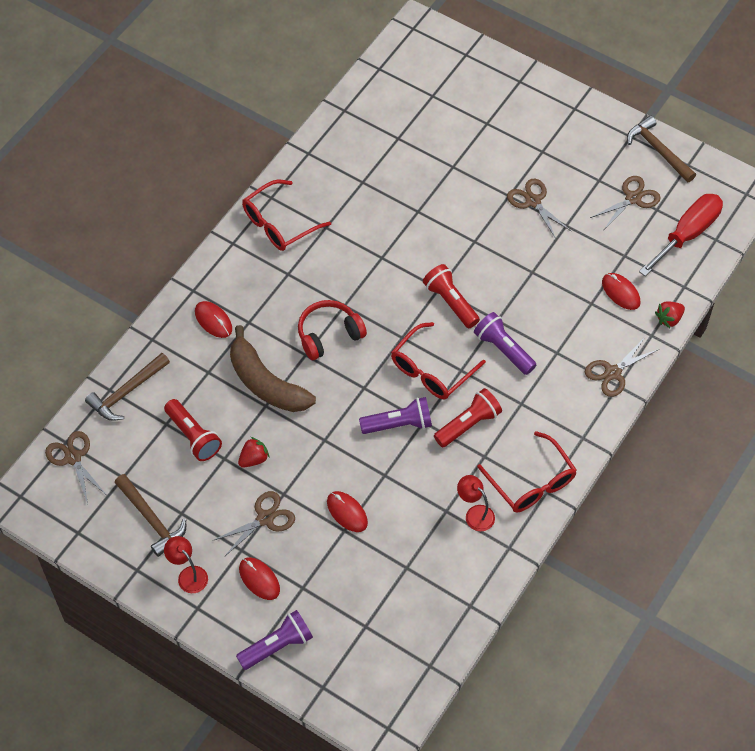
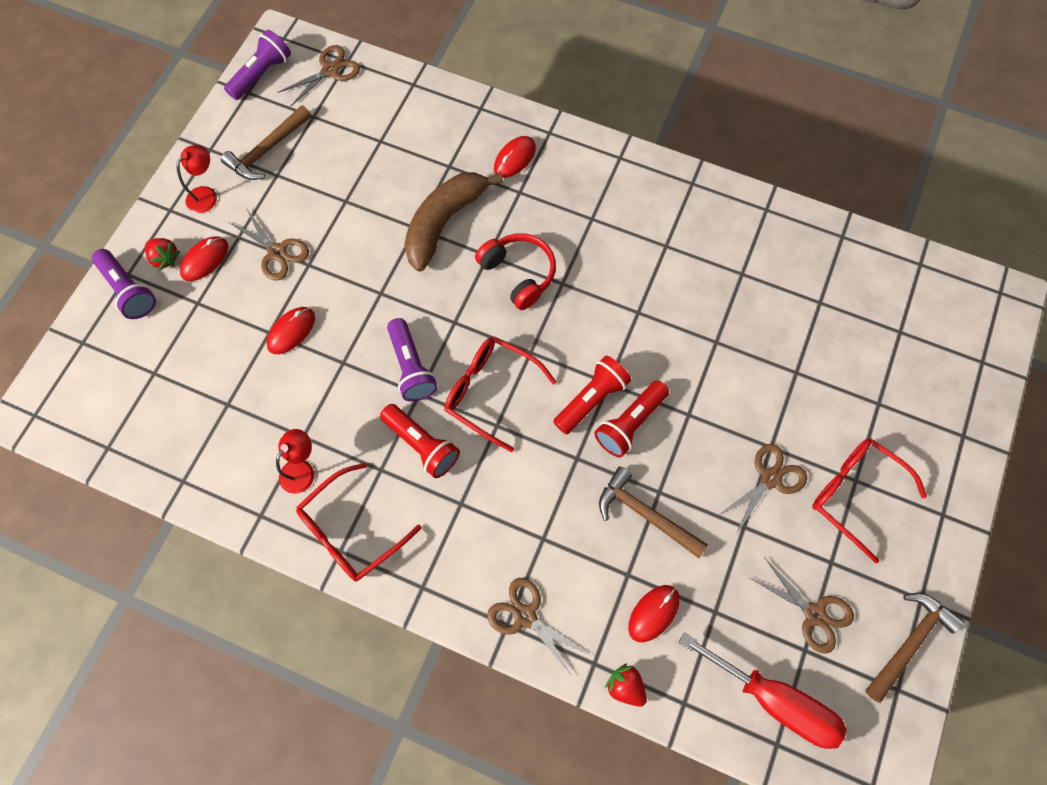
camera: 80 degrees right, 10 degrees up
brown hammer [85,353,170,421] -> brown hammer moved to [599,466,708,558]
red flashlight [164,399,222,461] -> red flashlight moved to [594,380,669,458]
red strawberry [238,437,270,468] -> red strawberry moved to [145,238,180,271]
red glasses [242,180,331,251] -> red glasses moved to [812,438,927,563]
purple flashlight [474,312,536,375] -> purple flashlight moved to [224,30,291,100]

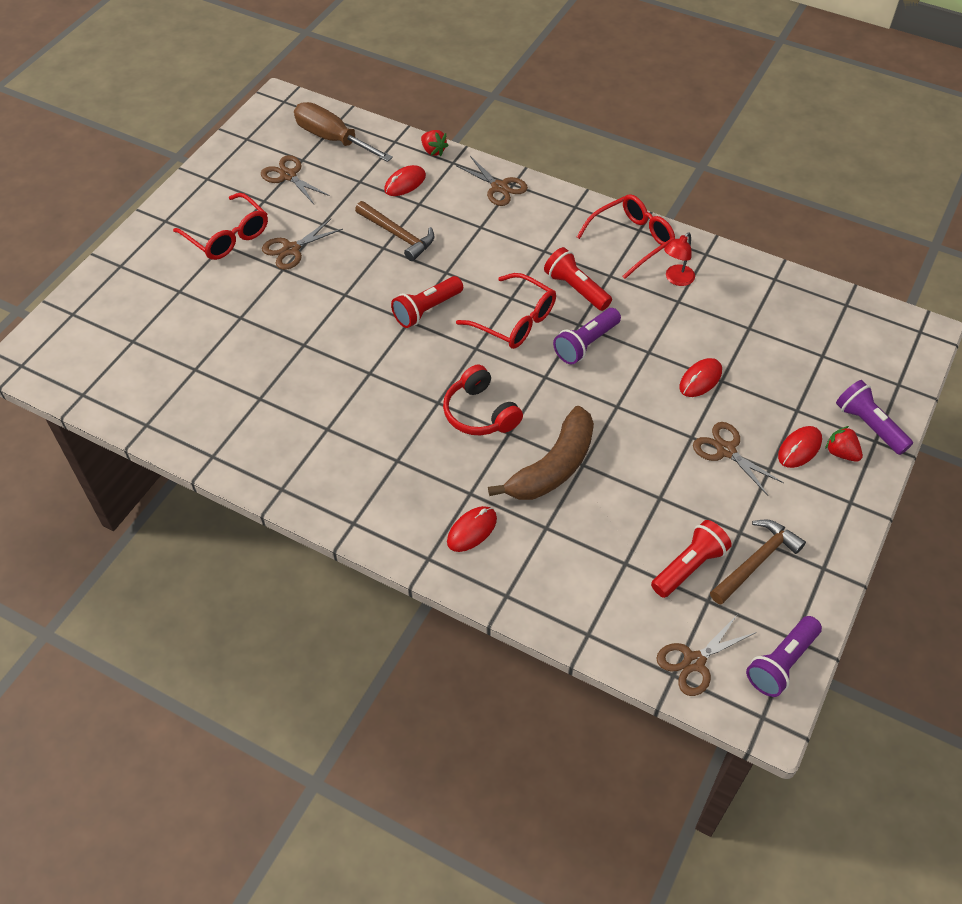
camera: 175 degrees left, 15 degrees down
red lamp [176,145,217,213] -> none
purple flashlight [387,318,438,402] -> purple flashlight turned 120 degrees counterclockwise [553,308,621,365]
red flashlight [594,380,669,458] -> red flashlight moved to [651,520,732,598]
red screwdriver [679,632,847,749] -> brown screwdriver [294,102,393,162]
brown hammer [865,593,964,703] -> none

